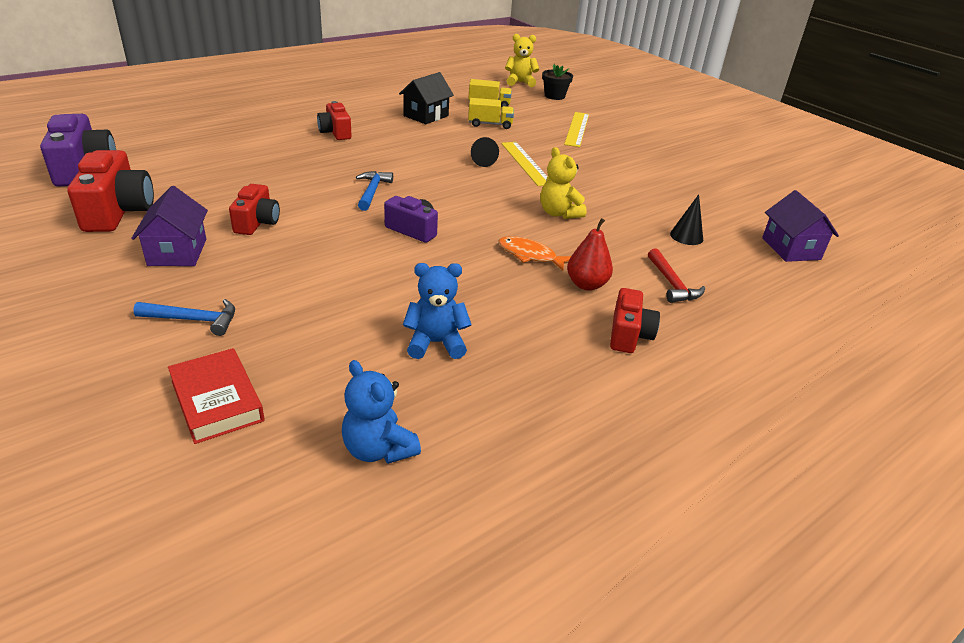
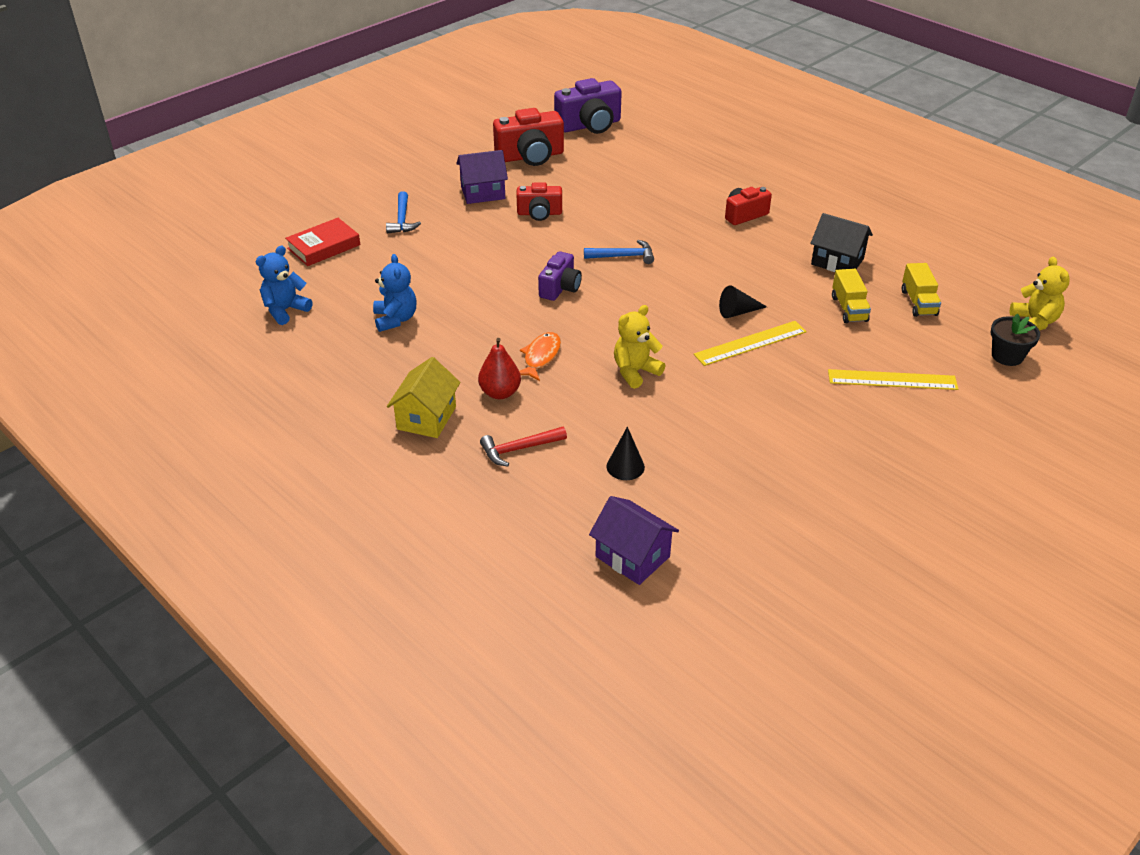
camera: 85 degrees right, 5 degrees up
red camera [610,288,660,353] -> yellow house [387,357,461,438]
purple house [762,190,839,262] -> purple house turned 60 degrees clockwise [589,496,679,585]

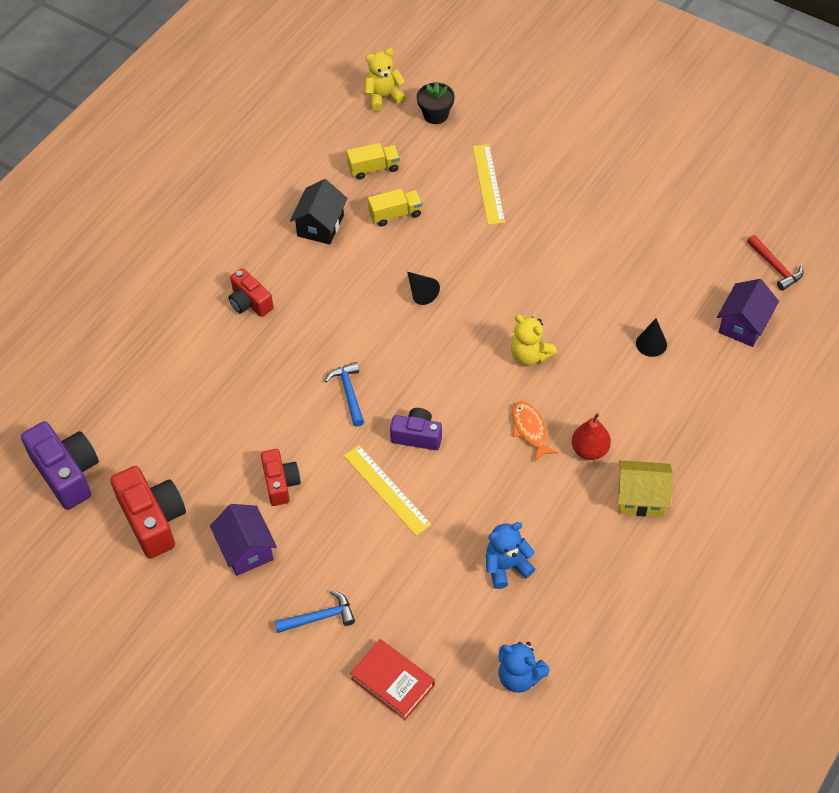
camera: 100 degrees left, 15 degrees up
red hammer [480,427,567,466] -> red hammer moved to [747,235,804,291]
orange fish [519,332,561,381] -> orange fish turned 60 degrees clockwise [512,401,558,462]
yellow ruler [694,321,807,366] -> yellow ruler moved to [344,445,431,535]

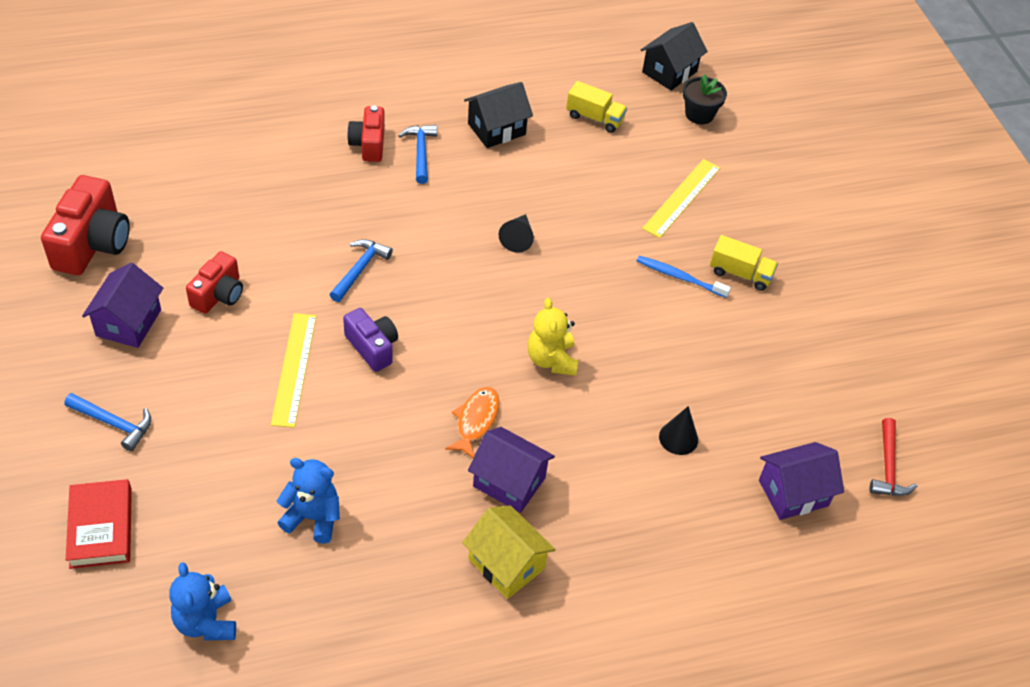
camera: 35 degrees right, 5 degrees down
purple camera [21,421,99,510] -> none
yellow teddy bear [365,48,406,111] -> black house [641,22,708,90]
yellow truck [368,189,422,227] -> yellow truck moved to [710,235,778,291]
red pear [572,413,611,460] -> purple house [468,427,555,513]
none -> blue hammer [398,125,437,184]
none -> blue toothbrush [637,256,731,298]

